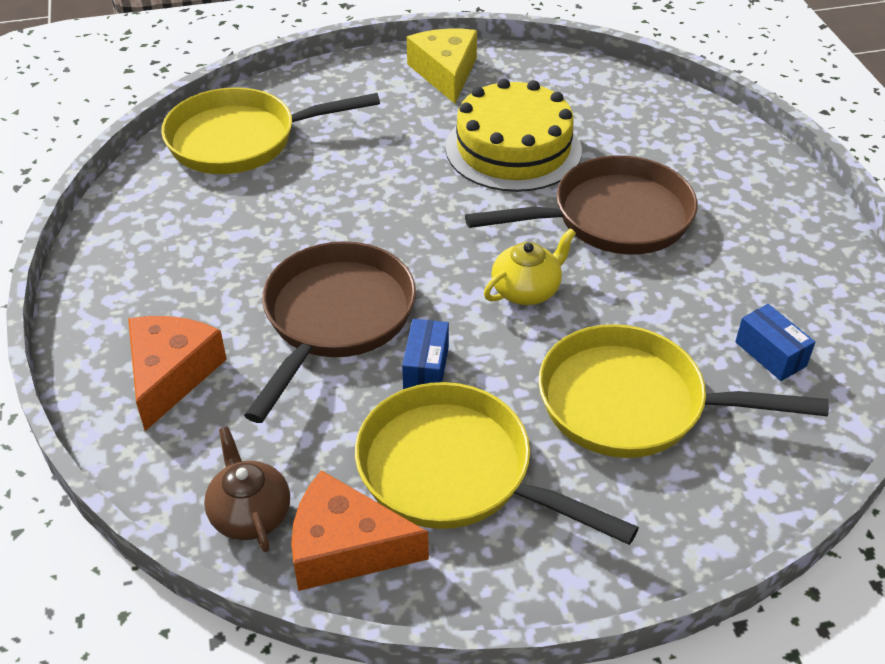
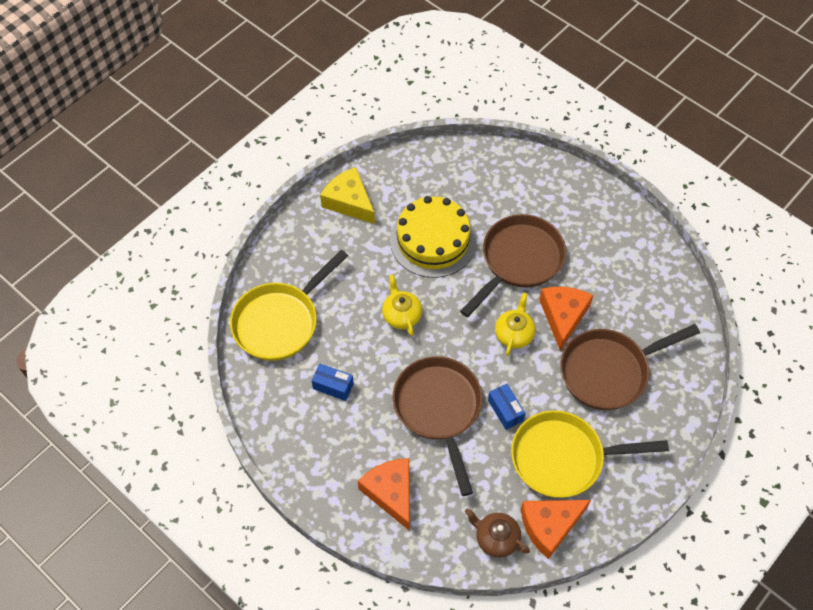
camera: 35 degrees left, 15 degrees up
yellow pan [538,324,829,458] -> brown pan [560,324,700,410]
blue box [735,304,815,381] -> blue box moved to [311,364,354,401]
none -> yellow teapot [382,274,422,336]
none -> orange cheese [539,287,593,351]

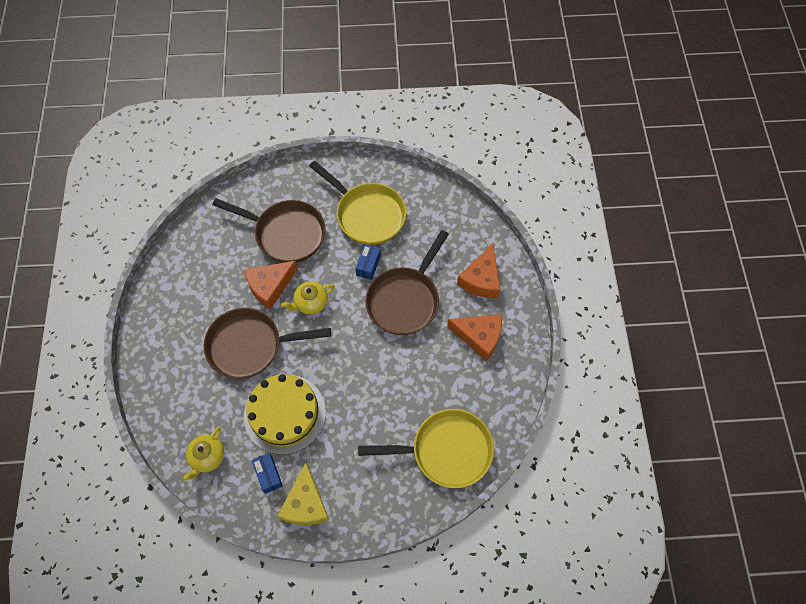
camera: 135 degrees left, 5 degrees up
blue box [311,364,354,401] -> blue box moved to [252,453,283,494]
yellow teapot [382,274,422,336] -> yellow teapot moved to [183,427,224,481]
brown teapot [465,508,530,558] -> none
orange cheese [521,500,591,559] -> orange cheese moved to [447,314,502,361]

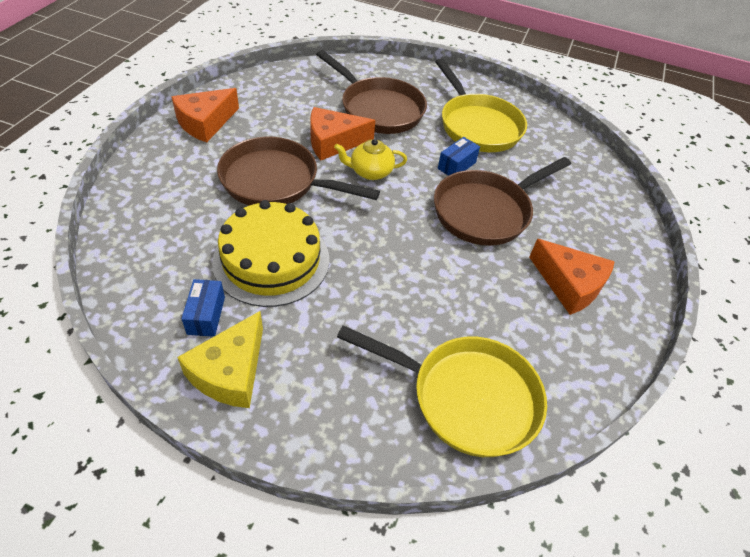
camera: 20 degrees right, 15 degrees down
yellow teapot [183,427,224,481] -> none
orange cheese [457,244,500,298] -> orange cheese moved to [172,88,239,143]

